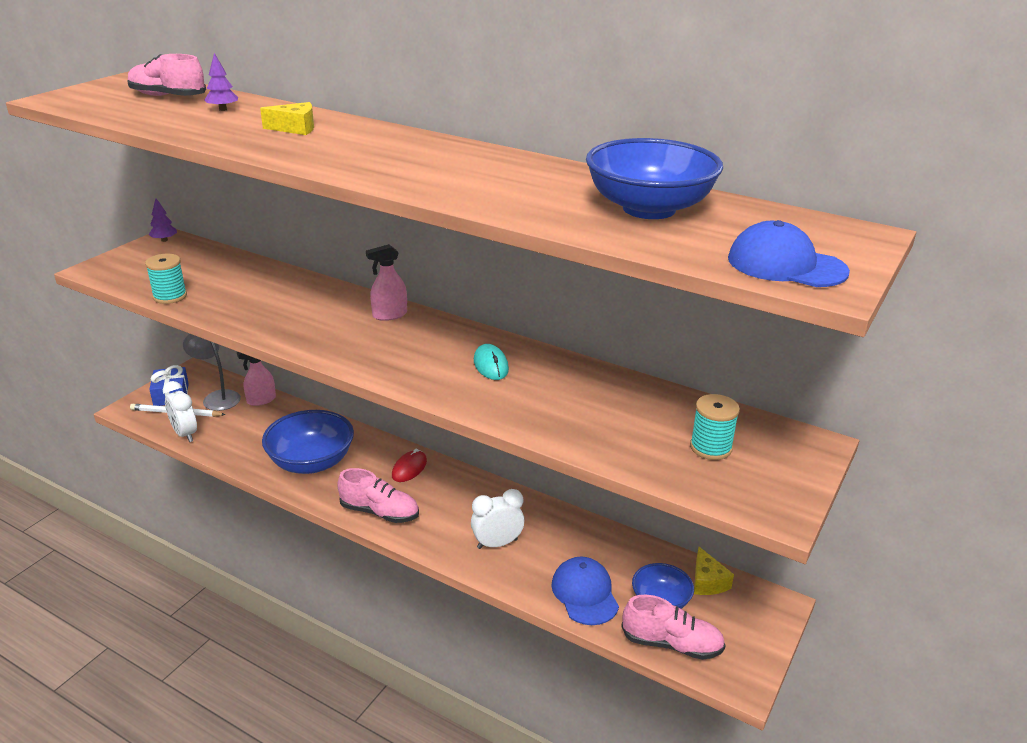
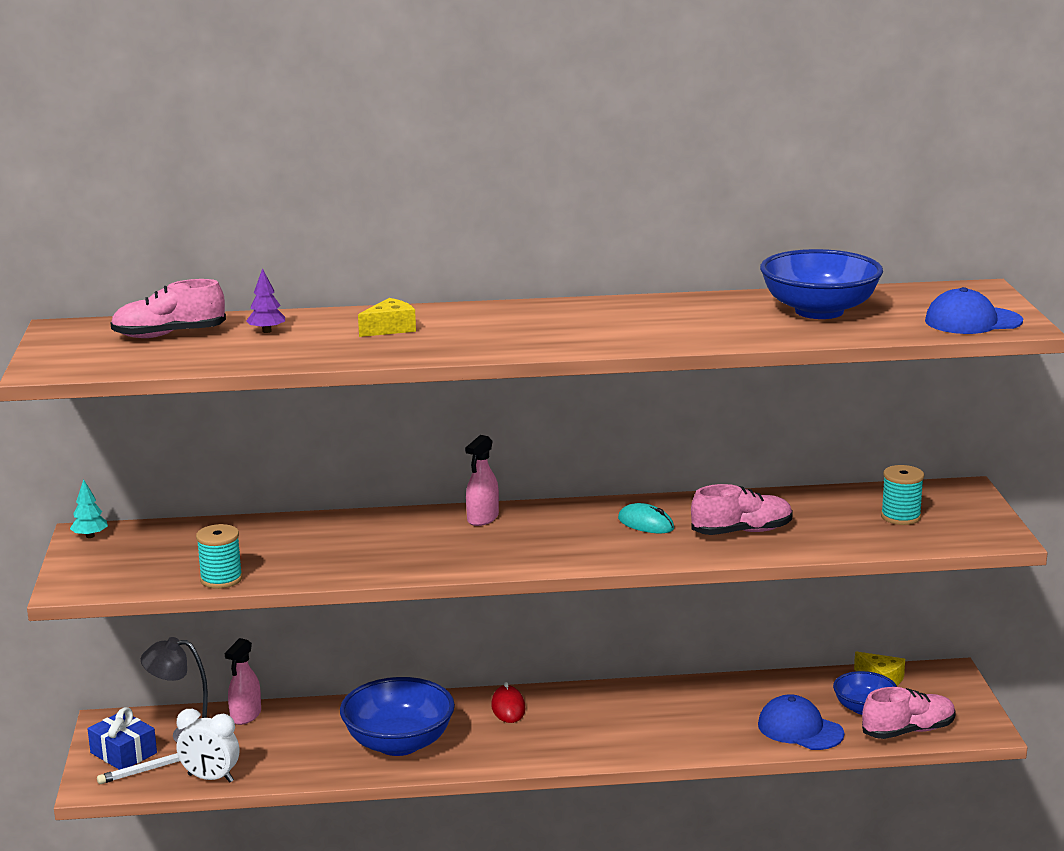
camera: 35 degrees left, 10 degrees down
purple tree [149,198,177,242] -> turquoise tree [70,479,108,538]
pink shoe [337,468,419,523] -> pink shoe moved to [691,484,793,535]
white clock [471,489,524,549] -> none

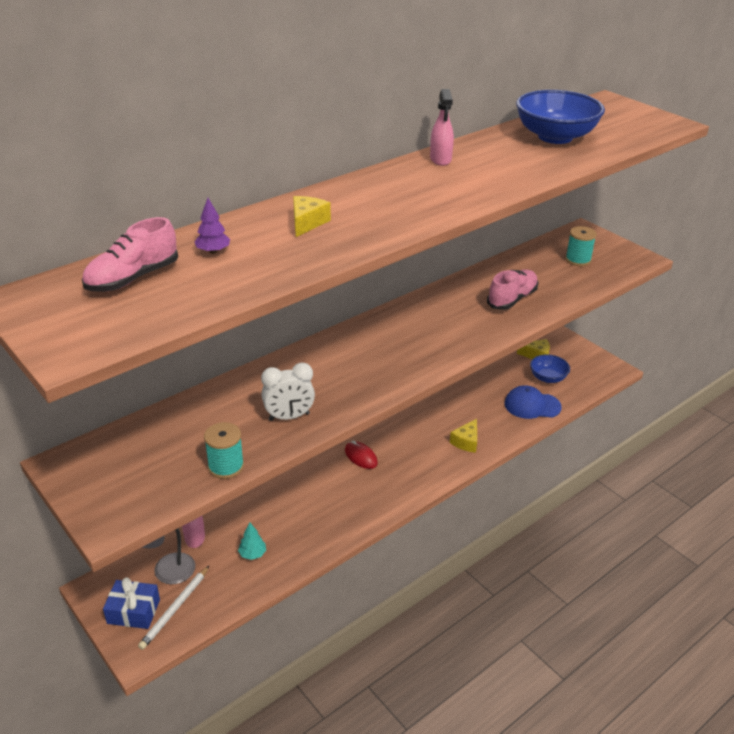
camera: 35 degrees left, 15 degrees up
turquoise tree [70,479,108,538] -> turquoise tree moved to [238,522,266,560]
white clock [177,709,239,782] -> white clock moved to [261,362,315,421]
blue bowl [340,677,455,756] -> none
pink spray bottle [465,435,499,526] -> pink spray bottle moved to [430,89,454,166]
turquoise mouse [618,503,674,533] -> none
pink shoe [862,687,956,739] -> none
blue cap [925,287,1023,334] -> none
none -> yellow cheese [450,419,477,453]

